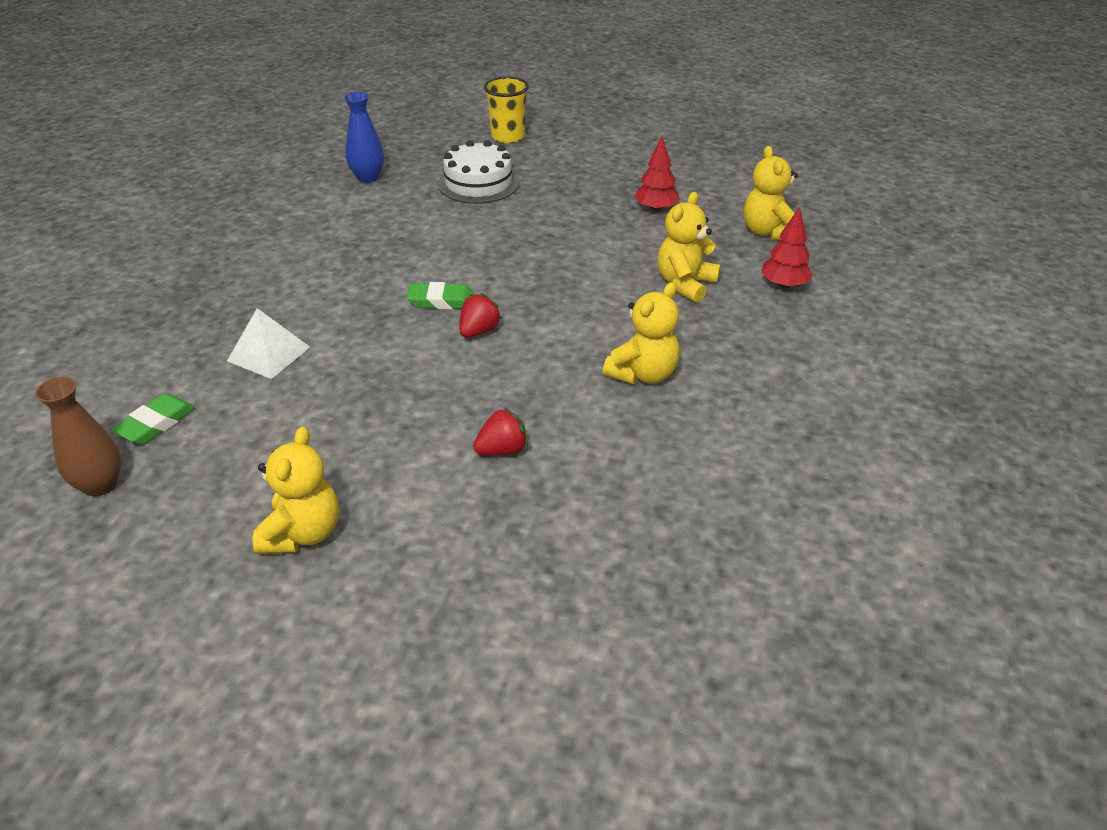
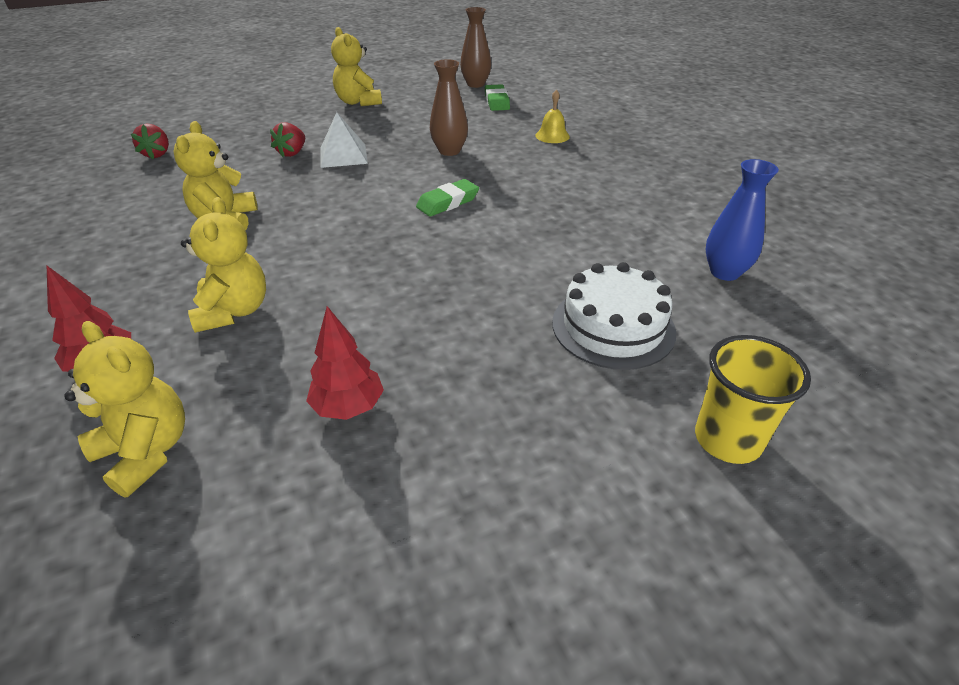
camera: 140 degrees right, 0 degrees up
white pyramid [227,308,310,379] -> white pyramid moved to [320,112,368,168]
red strawberry [460,293,502,338] -> red strawberry moved to [131,124,169,159]
none -> brown vase [430,59,468,156]
none -> yellow bell [535,90,570,143]

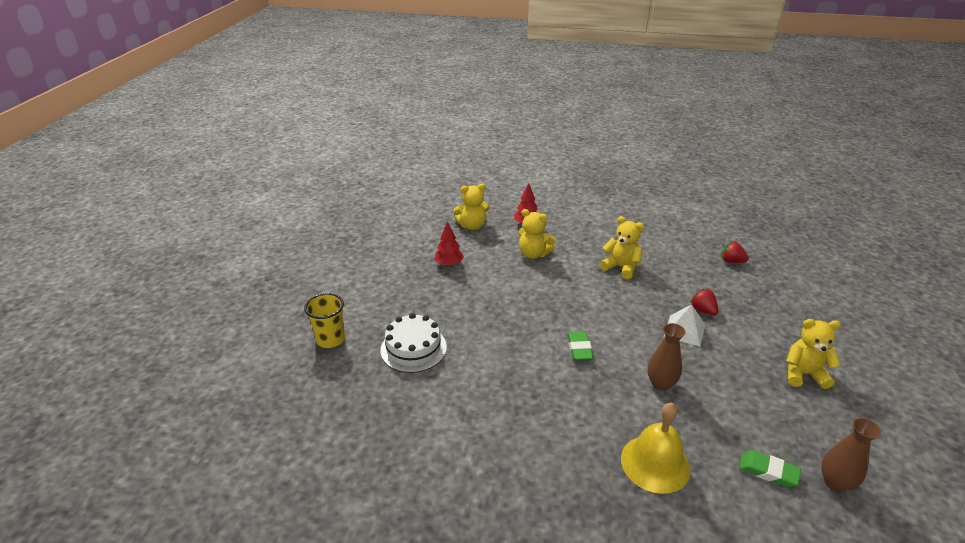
camera: 125 degrees right, 5 degrees down
yellow bell [535,90,570,143] -> yellow bell [621,403,691,494], size x1.93
blue vase [706,159,779,281] -> none

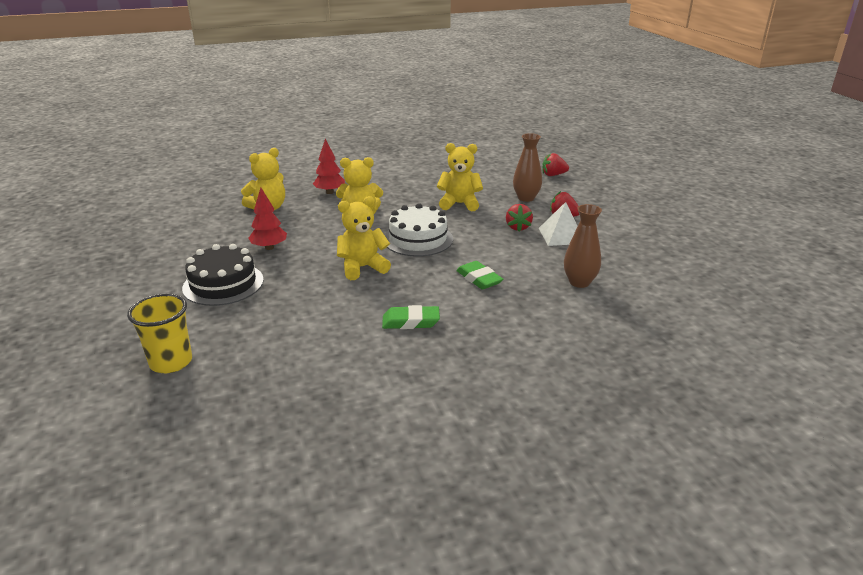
camera: 30 degrees left, 5 degrees down
white cake [380,313,447,373] -> white cake moved to [385,203,453,257]
yellow bell [621,403,691,494] -> none
green eraser [739,450,801,487] -> green eraser moved to [382,305,440,329]
yellow teddy bear [786,319,841,389] -> yellow teddy bear moved to [337,196,391,280]
brown vase [821,418,881,492] -> brown vase moved to [513,133,542,202]
none -> black cake [182,244,264,306]
none -> red strawberry [506,204,533,231]

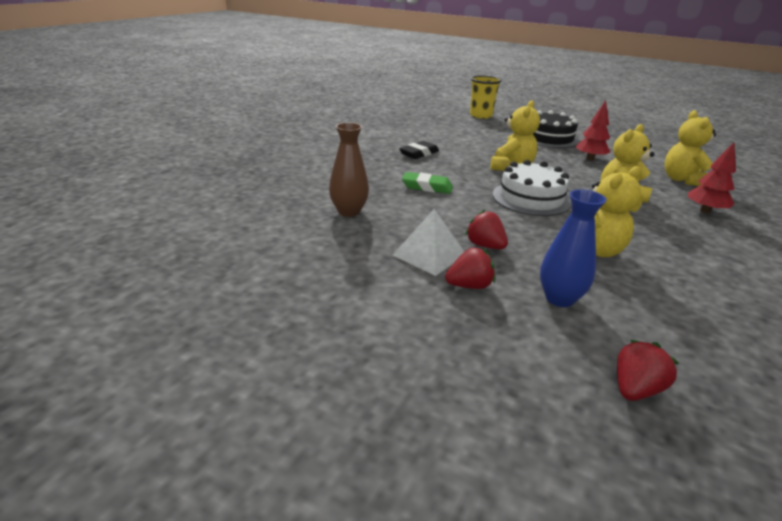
camera: 135 degrees right, 0 degrees up
green eraser [382,305,440,329] -> black eraser [399,141,439,159]
brown vase [513,133,542,202] -> blue vase [540,189,606,307]

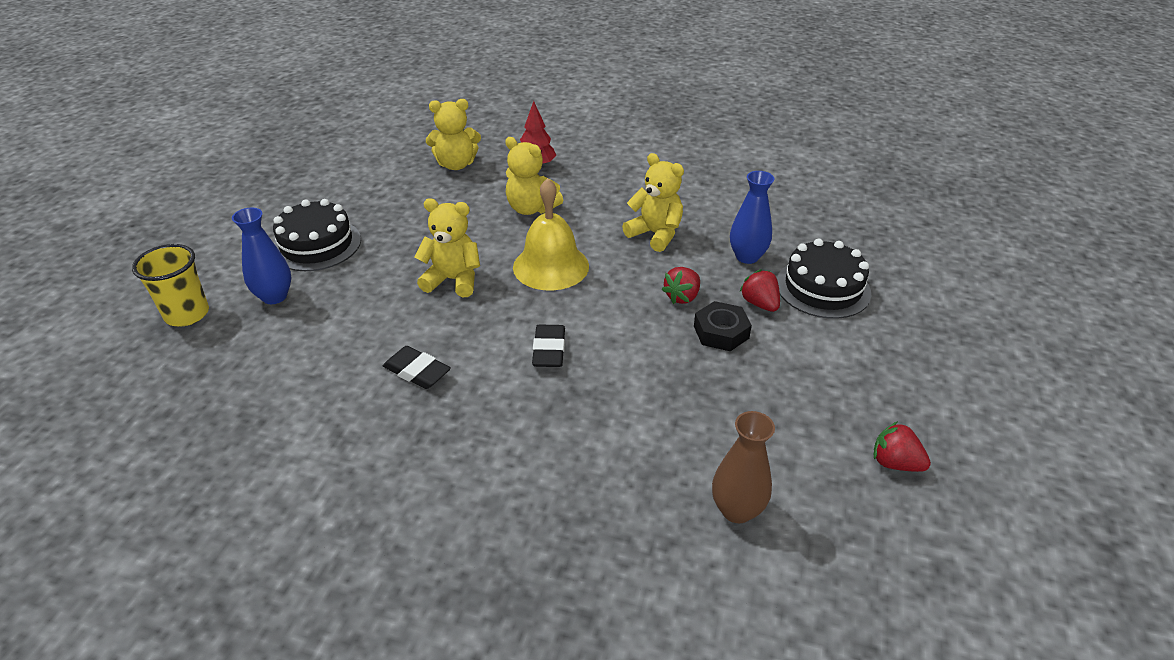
camera: 100 degrees left, 10 degrees up
brown vase [329,122,369,217] -> brown vase moved to [712,411,775,523]
white pyramid [393,209,464,276] -> black nut [694,301,752,351]
green eraser [402,172,453,194] -> black eraser [532,325,565,367]
white cake [492,160,571,216] -> yellow bell [513,178,589,291]
red tree [576,100,610,161] -> none
red strawberry [617,339,679,401] -> red strawberry moved to [874,421,931,472]
none -> blue vase [232,208,291,304]
none -> black cake [777,238,871,319]

